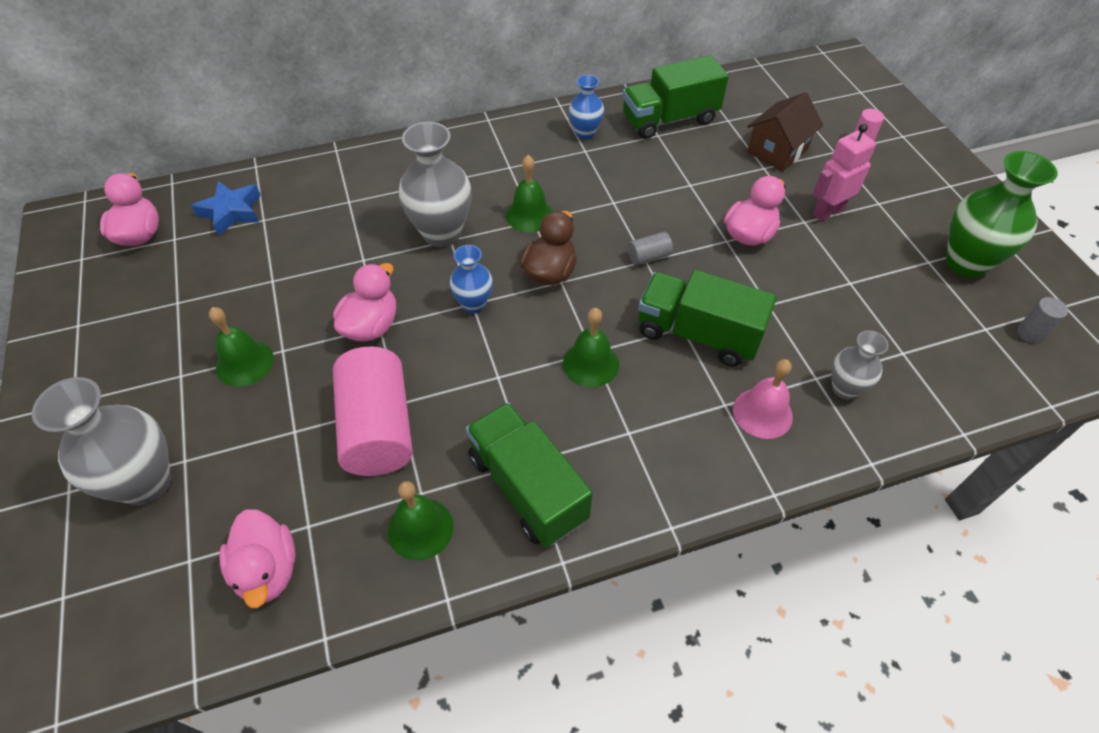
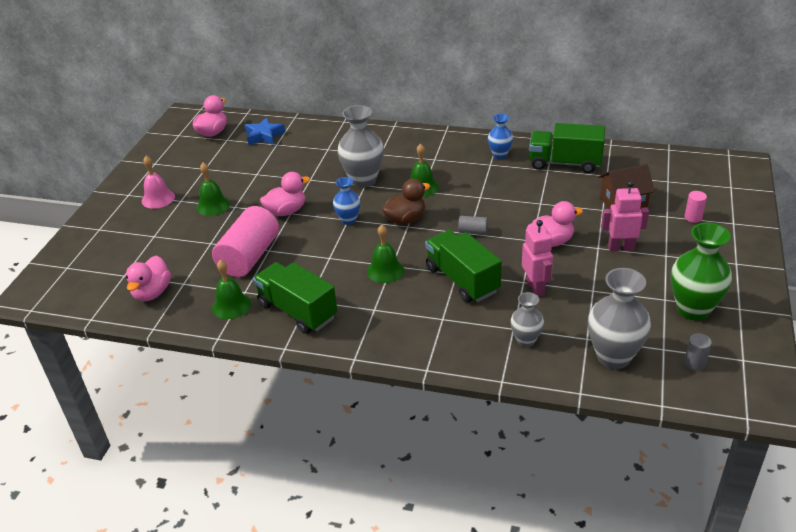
camera: 35 degrees right, 15 degrees down
grey vase [32,377,171,505] -> grey vase moved to [588,268,651,369]
green truck [466,402,593,547] -> green truck turned 45 degrees counterclockwise [253,262,337,334]
pink bell [733,359,793,439] -> pink bell moved to [142,156,175,209]
none -> pink robot [522,220,553,297]

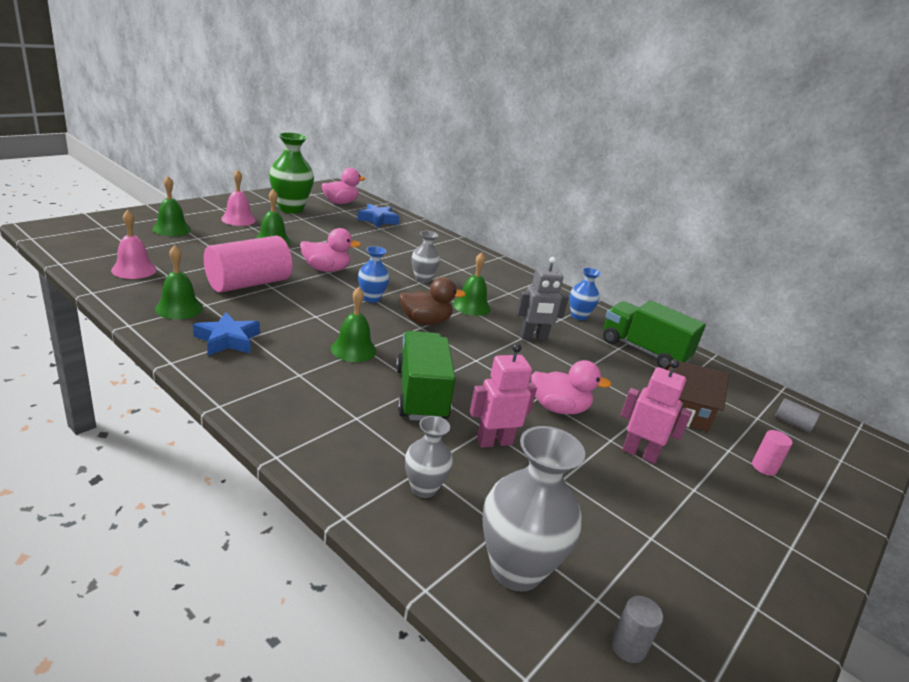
camera: 20 degrees right, 10 degrees down
pink duck [126,256,171,301] -> pink bell [111,210,157,279]
green truck [253,262,337,334] -> blue star [193,312,260,356]
grey vase [337,105,384,188] -> grey vase [412,231,440,283], size x0.57
grey cylinder [458,216,488,235] -> grey cylinder moved to [775,398,820,433]
pink robot [522,220,553,297] -> pink robot turned 120 degrees counterclockwise [470,343,537,448]
green vase [671,223,732,321] -> green vase moved to [269,132,314,213]
none -> green bell [152,176,191,236]
none -> grey robot [516,257,569,341]

